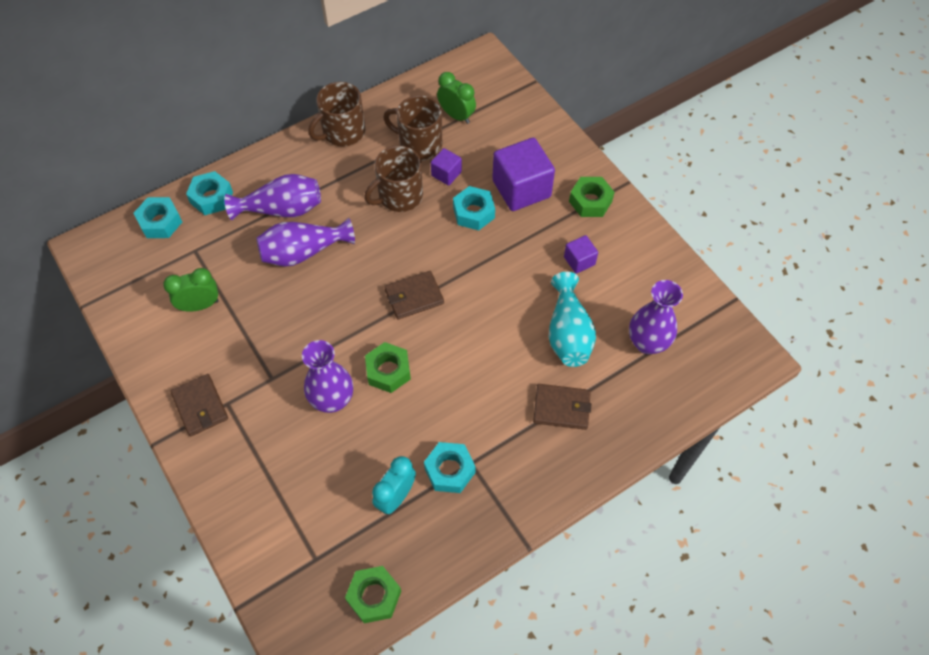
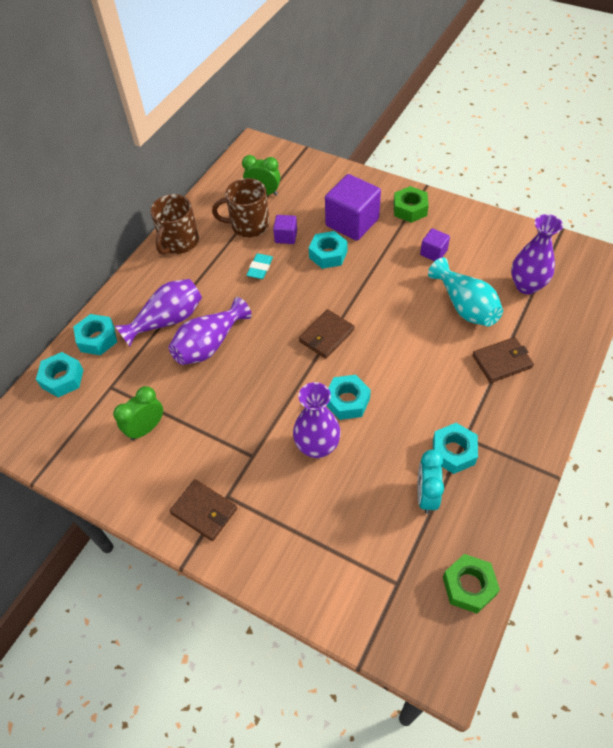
camera: 25 degrees left, 5 degrees down
brown mug [364,146,423,212] -> turquoise eraser [247,253,273,279]
green nut [365,342,411,393] -> turquoise nut [326,375,371,420]

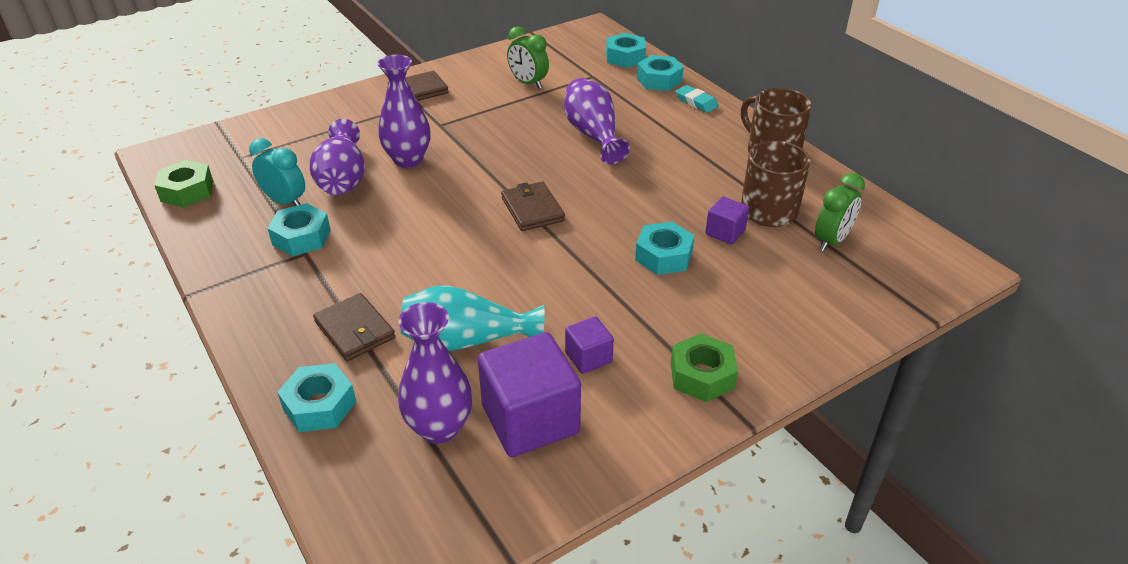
camera: 115 degrees right, 15 degrees down
green clock [113,386,163,441] -> green clock turned 150 degrees clockwise [507,26,549,89]
purple vase [115,279,202,347] -> purple vase moved to [310,119,365,195]
turquoise eraser [247,253,273,279] -> turquoise eraser moved to [675,85,719,113]
purple cube [325,174,381,241] -> purple cube moved to [478,332,581,457]
turquoise nut [326,375,371,420] -> turquoise nut moved to [277,363,356,432]
brown wallet [472,337,534,383] -> brown wallet turned 45 degrees counterclockwise [313,293,395,361]

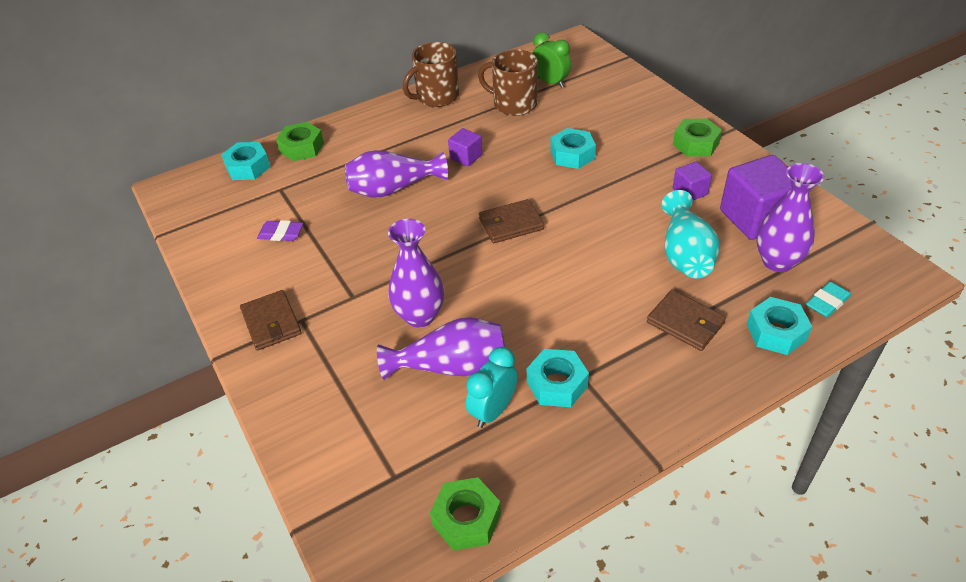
camera: 85 degrees left, 5 degrees up
brown wallet [313,293,395,361] -> brown wallet turned 75 degrees clockwise [647,290,726,351]
green clock [507,26,549,89] -> purple eraser [257,220,303,241]
turquoise nut [637,55,684,91] -> green nut [276,122,324,161]
turquoise eraser [675,85,719,113] -> turquoise eraser moved to [806,282,851,318]
purple cube [705,197,749,245] -> purple cube moved to [448,128,482,166]

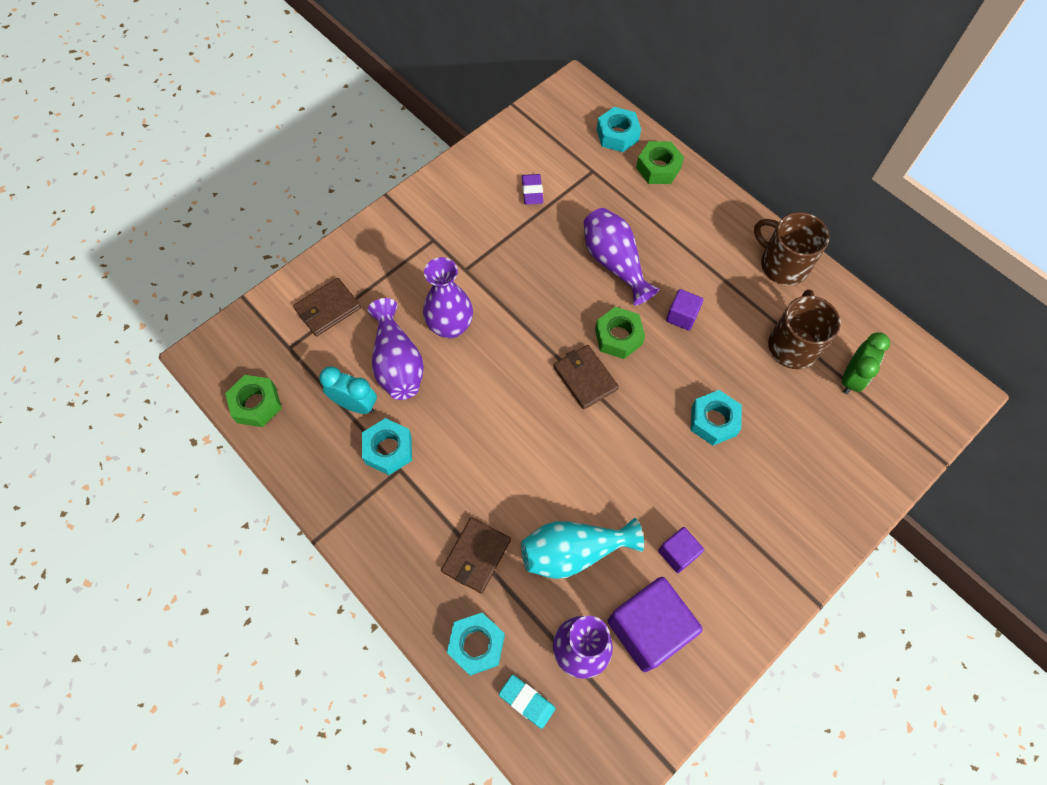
camera: 75 degrees right, 20 degrees up
brown wallet [240,290,302,351] -> brown wallet moved to [293,278,361,336]
green nut [673,118,722,157] -> green nut moved to [595,307,645,359]

